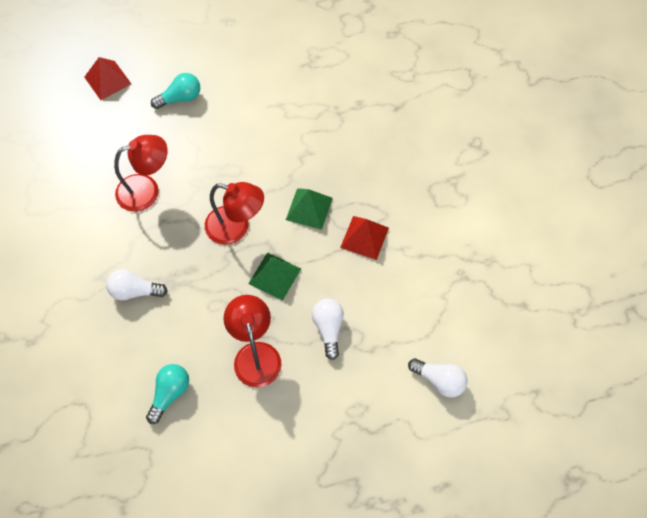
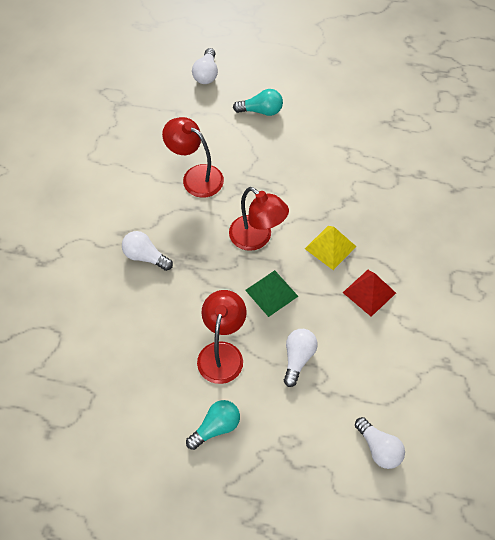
camera: 25 degrees right, 5 degrees down
red pyramid [84,57,131,100] -> white light bulb [192,48,218,84]
red lamp [114,135,168,212] -> red lamp turned 150 degrees counterclockwise [162,117,224,198]
turquoise light bulb [146,364,189,424] -> turquoise light bulb moved to [186,400,240,450]
green pyramid [286,188,333,230] -> yellow pyramid [305,226,357,270]

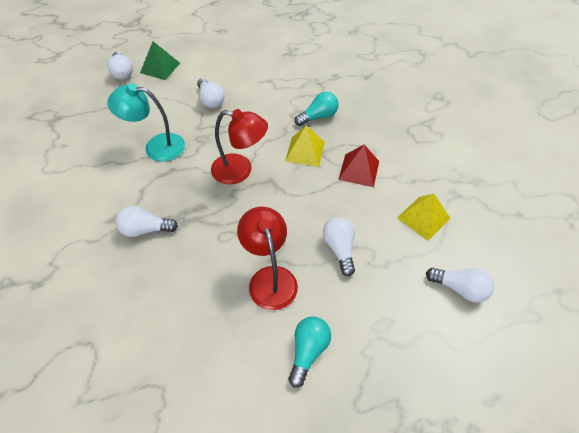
camera: 30 degrees left, 5 degrees down
red lamp [162,117,224,198] -> turquoise lamp [107,83,185,162]
turquoise light bulb [233,89,283,116] -> turquoise light bulb moved to [294,92,339,126]
green pyramid [245,270,298,317] -> green pyramid moved to [140,41,180,80]
none -> white light bulb [197,78,225,108]
none -> yellow pyramid [397,194,450,241]

